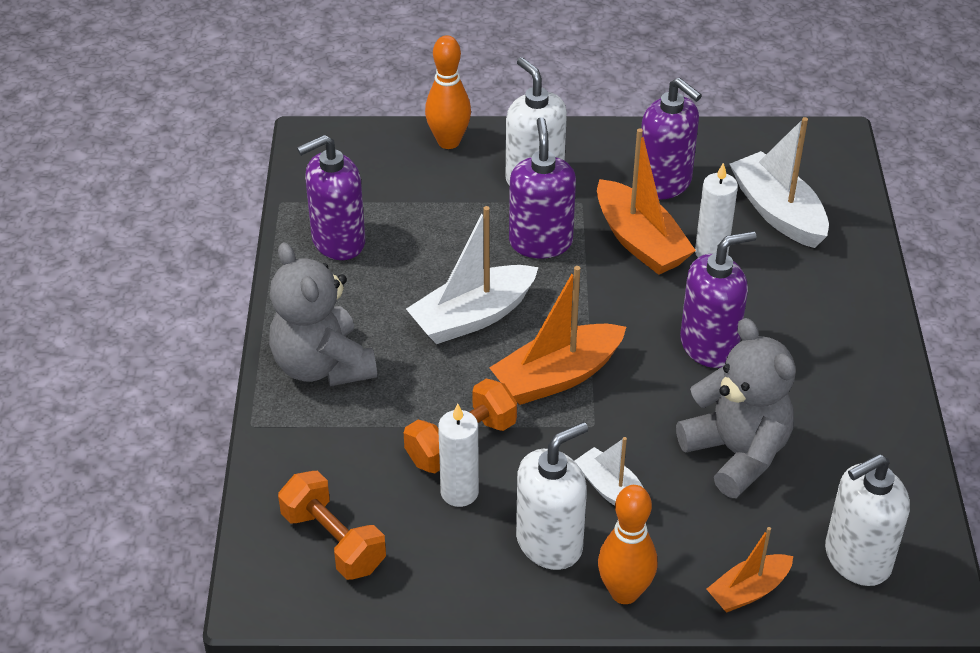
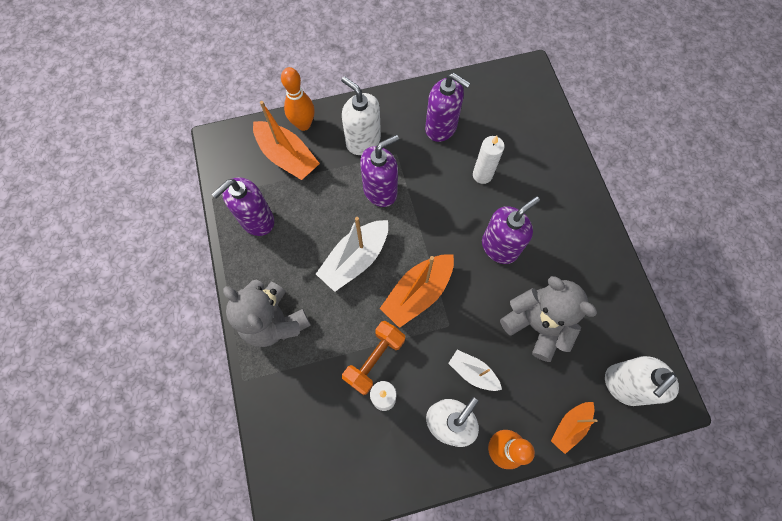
camera: 15 degrees left, 25 degrees up
orange dumbbell [278,471,386,580] -> none
purple soap dispenser [509,117,576,258] -> purple soap dispenser turned 75 degrees clockwise [360,135,399,207]
orange boat [597,128,696,275] -> orange boat moved to [253,101,320,180]
white boat [730,117,829,248] -> none

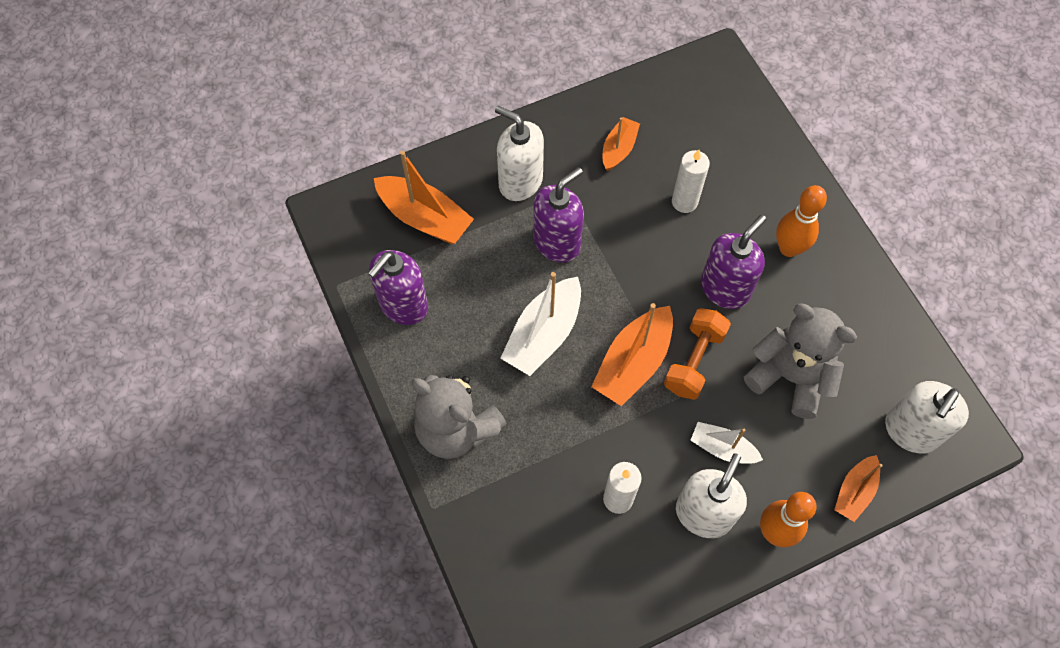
camera: 10 degrees left, 5 degrees down
orange bowling pin [281,67,315,131] -> orange bowling pin moved to [776,185,827,257]
orange dumbbell [342,321,405,395] -> orange dumbbell moved to [664,308,731,400]
purple soap dispenser [425,73,470,142] -> orange boat [603,117,640,171]

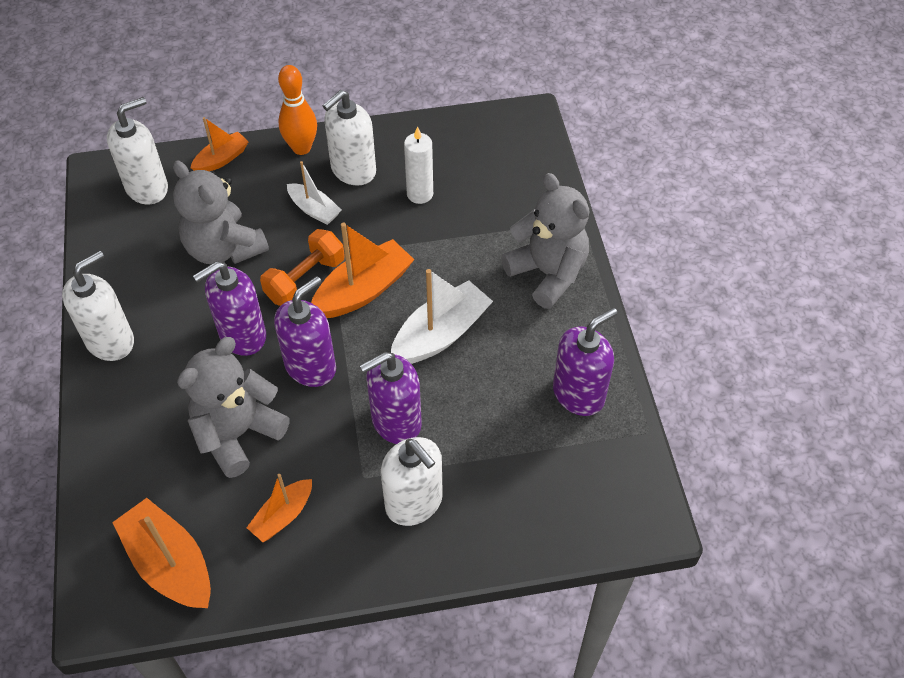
camera: 165 degrees left, 10 degrees down
orange boat [374,151,474,244] -> orange boat moved to [112,498,211,608]
white candle [672,150,710,213] -> grey teddy bear [177,337,290,478]
orange bowling pin [776,185,827,257] -> none
none -> white soap dispenser [62,251,134,361]
none -> purple soap dispenser [274,276,336,387]

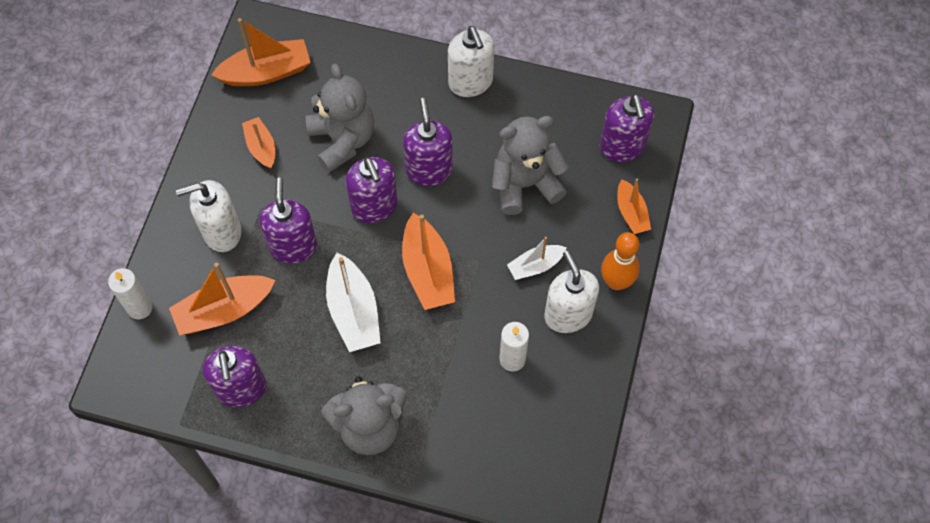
camera: 115 degrees right, 10 degrees up
white soap dispenser [107,97,168,204] -> purple soap dispenser [600,94,654,162]
orange dumbbell [260,229,345,306] -> none
none -> white candle [108,268,153,319]
none -> orange boat [169,263,276,335]

